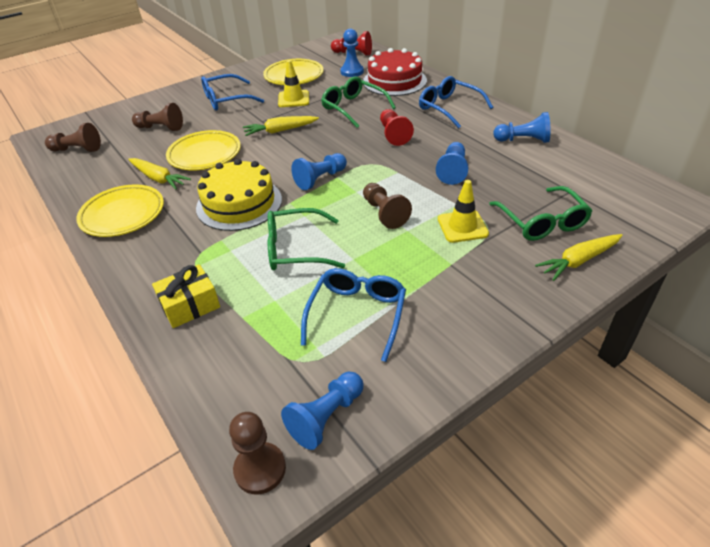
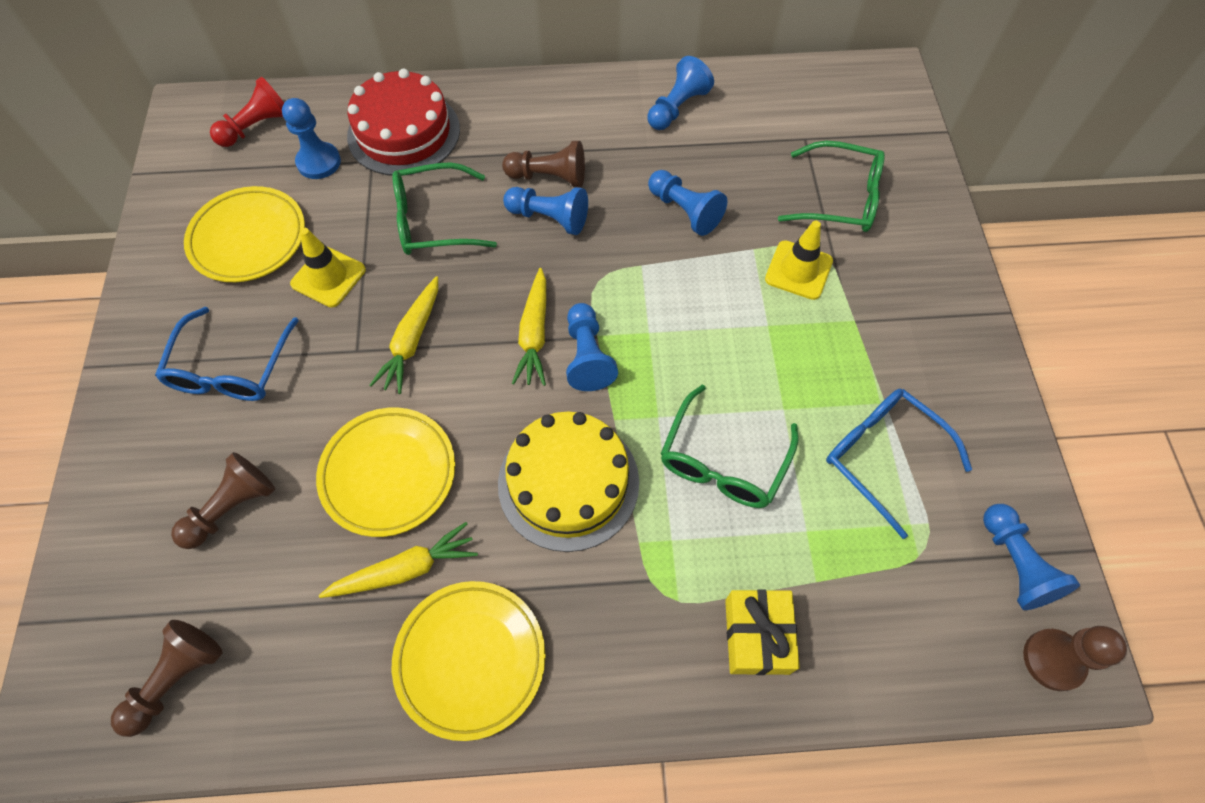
camera: 60 degrees left, 20 degrees up
brown pawn [363,183,412,229] -> brown pawn moved to [502,141,585,187]
red pawn [380,109,414,146] -> blue pawn [503,187,588,235]
blue glasses [419,76,493,129] -> none
yellow carrot [535,234,623,281] -> yellow carrot moved to [512,268,546,386]

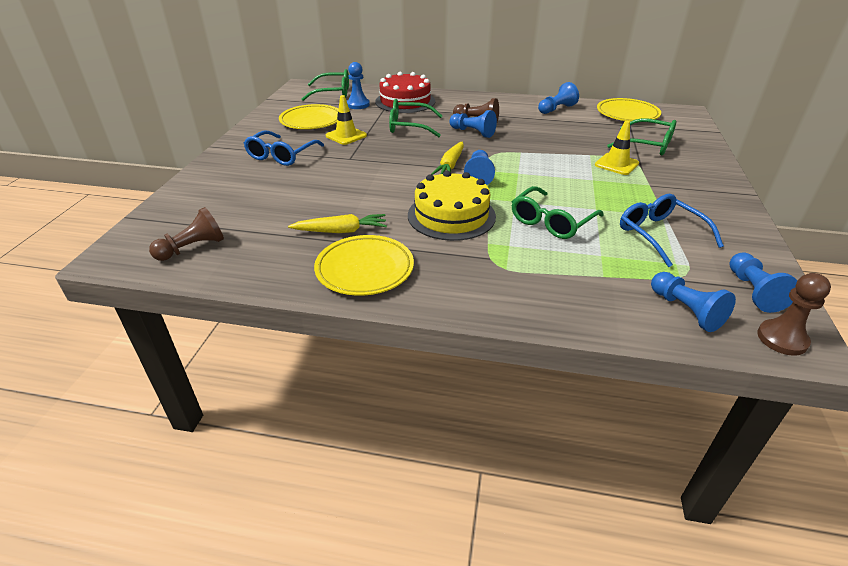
camera: 15 degrees right, 25 degrees down
brown pawn [171,452,275,549] -> none
red pawn [210,77,284,147] -> green glasses [301,69,349,101]
yellow plate [316,408,455,537] -> yellow plate moved to [597,98,661,122]
yellow carrot [369,276,438,394] -> none
blue pawn [648,170,727,236] -> blue pawn moved to [651,272,736,332]
yellow gift [725,589,800,675] -> none

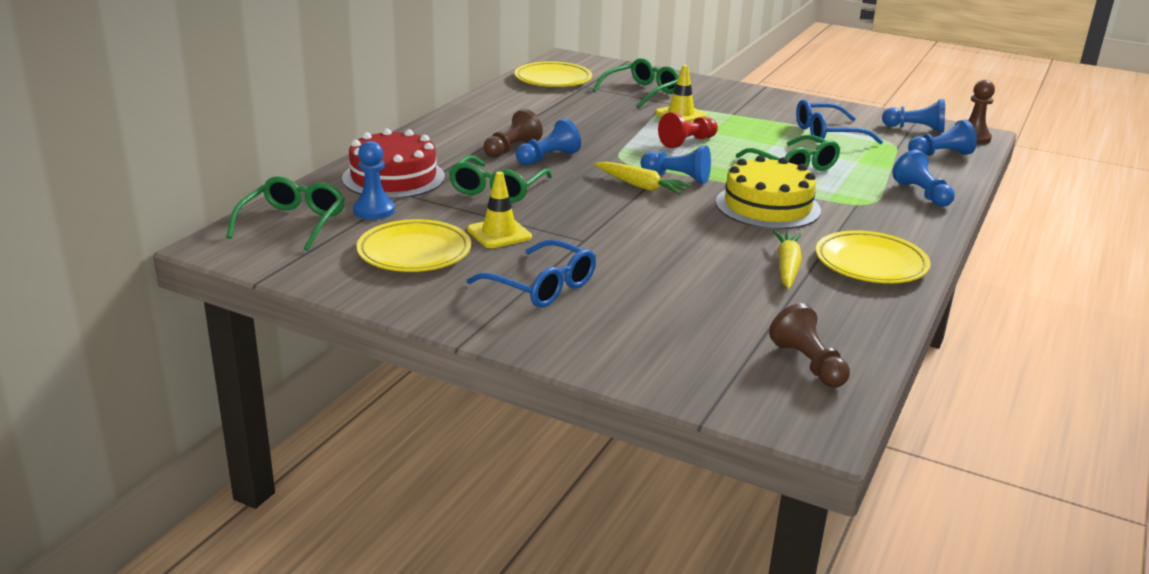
camera: 75 degrees left, 10 degrees down
blue pawn [538,82,579,114] -> blue pawn moved to [892,150,955,207]
none -> red pawn [658,112,718,148]

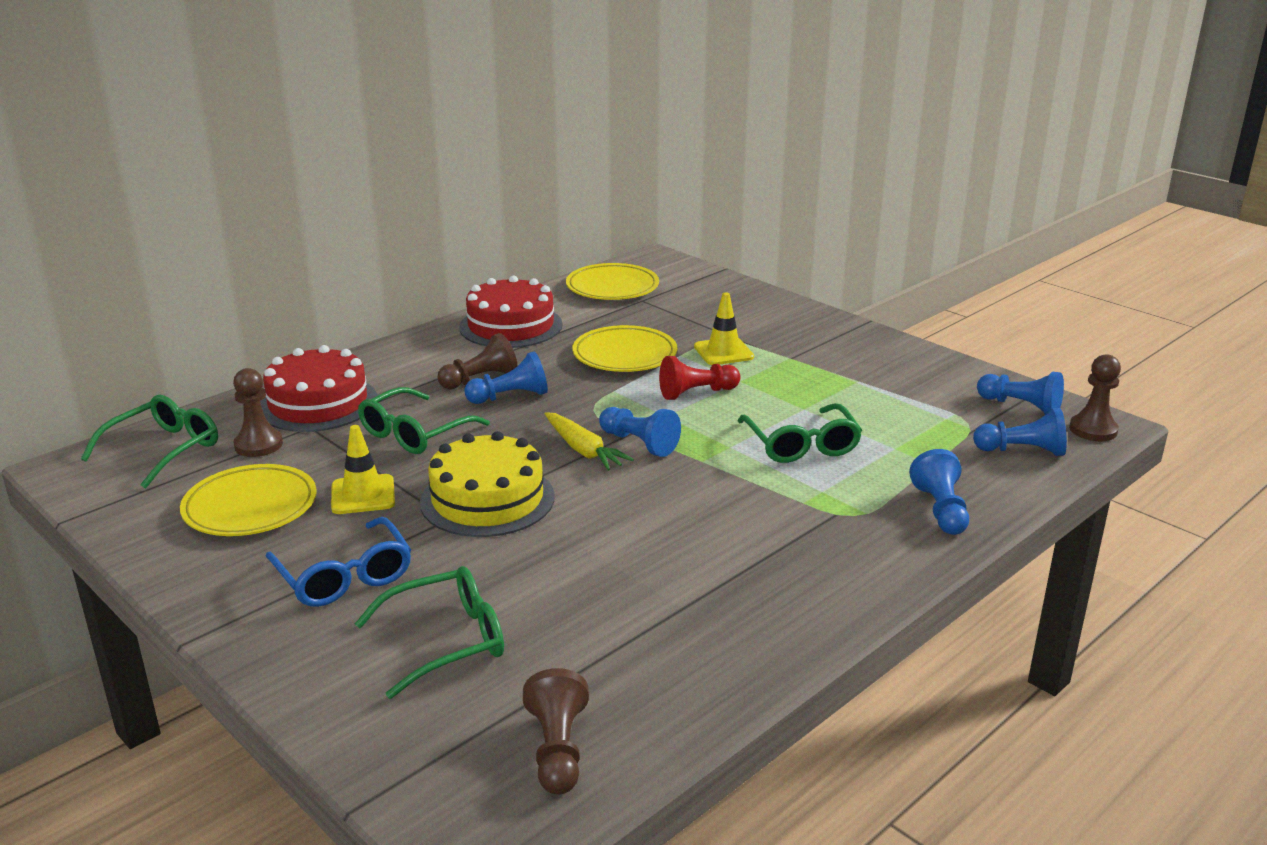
camera: 20 degrees right, 0 degrees up
blue pawn [353,141,395,220] -> brown pawn [233,368,283,457]
green glasses [592,58,679,108] -> green glasses moved to [355,566,504,699]
yellow cake [716,155,821,229] -> yellow cake moved to [420,431,555,537]
yellow carrot [773,231,802,289] -> none
blue glasses [796,99,883,144] -> none
yellow plate [816,230,931,283] -> yellow plate moved to [572,325,677,372]
none -> red cake [459,275,563,348]

